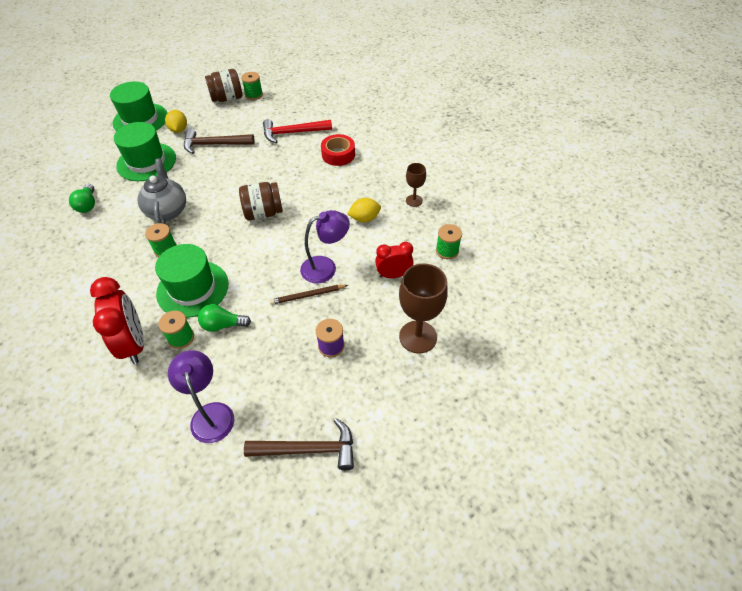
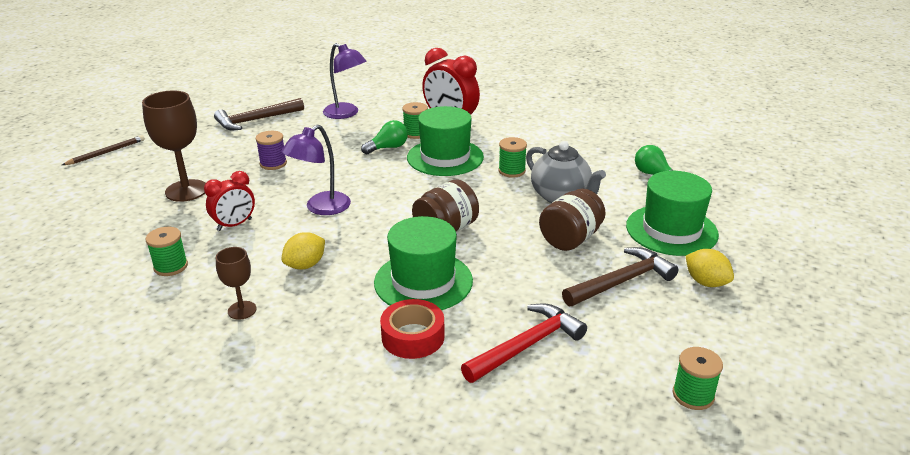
camera: 150 degrees right, 20 degrees down
green hat [110,81,167,131] -> green hat moved to [374,216,473,310]
brown jar [205,69,242,102] -> brown jar moved to [539,189,606,251]
brown pencil [270,285,348,305] -> brown pencil moved to [62,135,145,165]

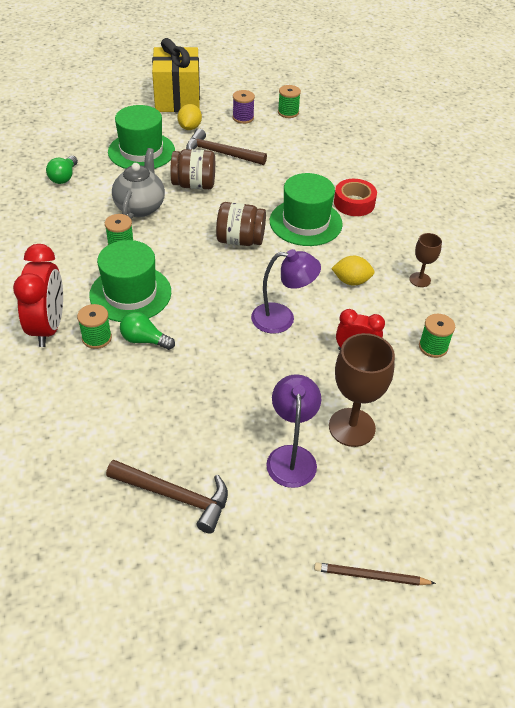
camera: 130 degrees left, 15 degrees up
purple spool [256,131,287,170] -> purple spool moved to [233,90,255,124]
purple lamp [323,43,366,119] -> purple lamp moved to [266,374,321,488]
red hammer [461,303,587,383] -> none
none -> yellow gift [152,38,200,112]

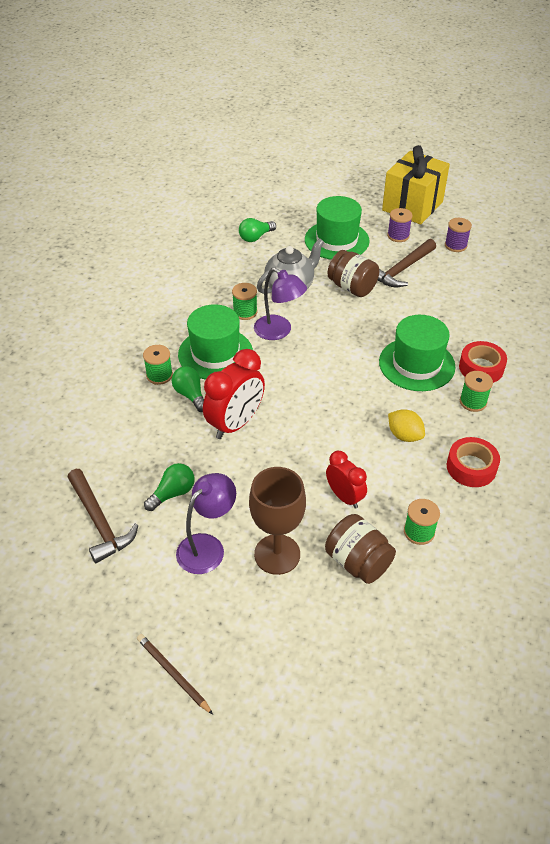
camera: 40 degrees right, 0 degrees up
red clock [13,244,63,347] -> red clock moved to [203,349,265,439]
yellow lemon [177,104,202,130] -> purple spool [387,208,413,242]
brown hammer [186,129,267,165] -> brown hammer turned 105 degrees counterclockwise [377,239,436,287]
brown jar [216,202,266,246] -> brown jar moved to [325,514,396,584]
purple lamp [251,249,321,334] -> purple lamp moved to [254,268,307,340]
green spool [278,85,301,118] -> green spool moved to [460,371,493,412]
brown goblet [410,233,442,287] -> red tape [447,437,500,487]
none -> green light bulb [144,463,195,511]

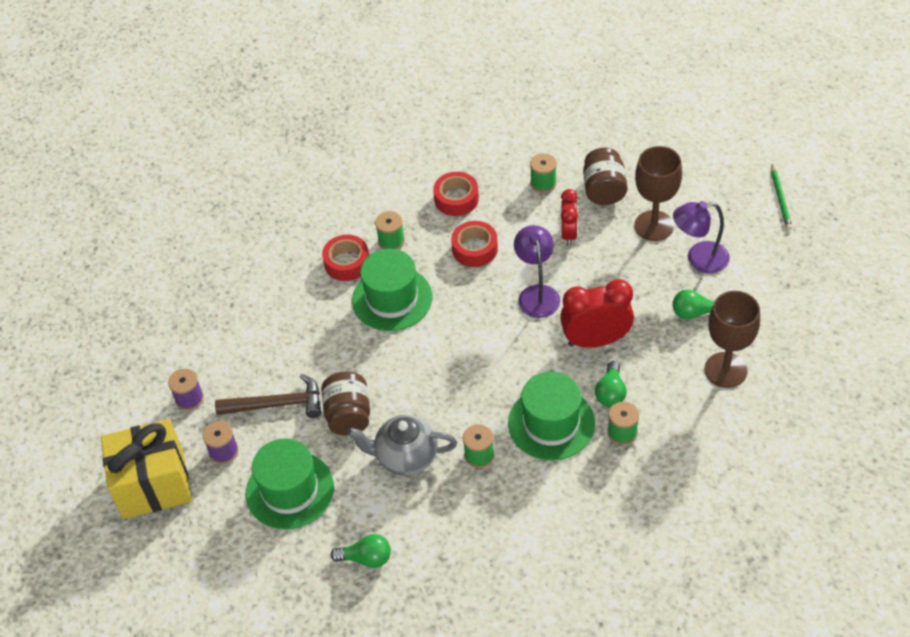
camera: 135 degrees left, 5 degrees up
brown hammer [67,469,138,563] -> none
brown pencil [137,634,213,715] -> green pencil [771,164,792,230]
purple lamp [254,268,307,340] -> purple lamp moved to [514,225,560,318]
yellow lemon [388,409,425,442] -> red tape [451,221,498,267]
none -> brown goblet [704,291,760,388]

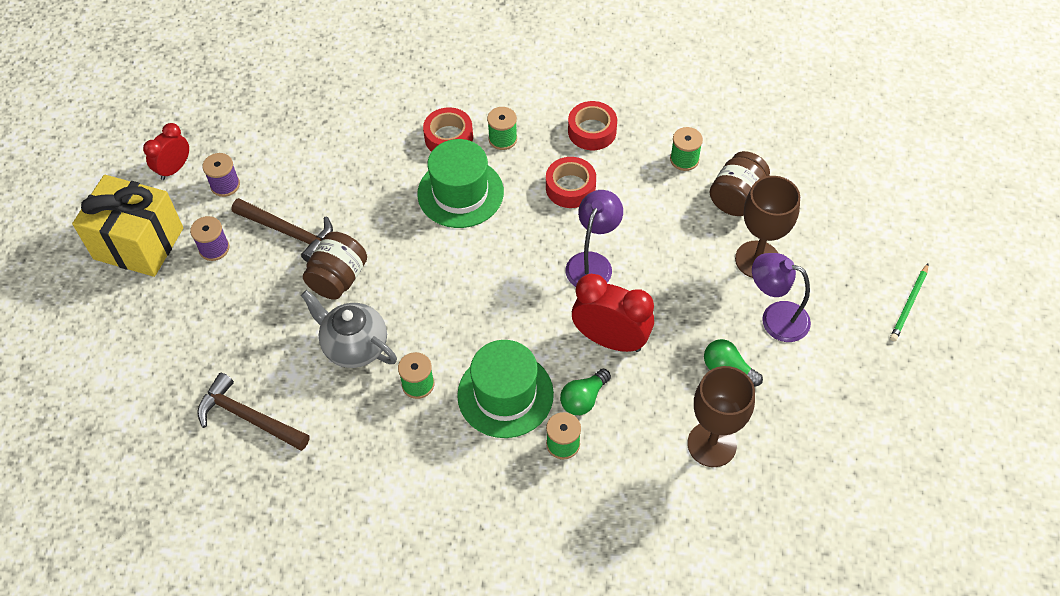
camera: 30 degrees right, 5 degrees up
green hat [246,438,334,530] -> none
green light bulb [331,534,391,568] -> brown hammer [197,373,310,451]
red clock [561,189,578,246] -> red clock moved to [143,123,189,180]

